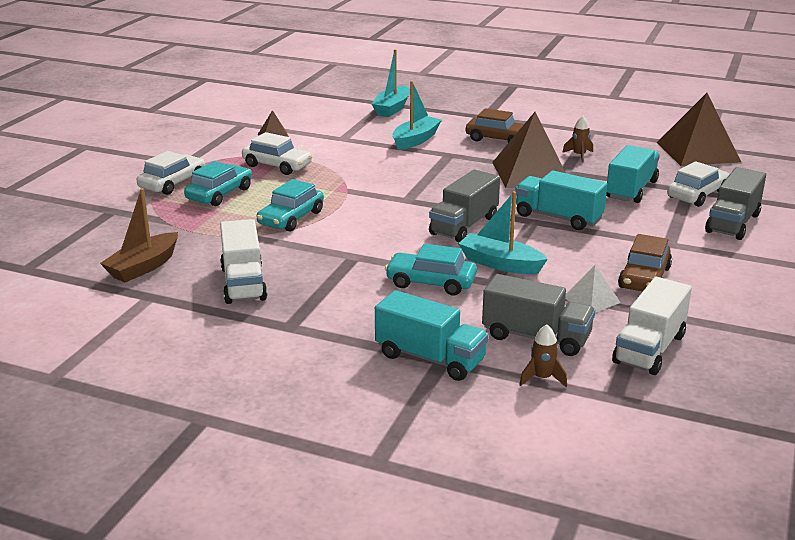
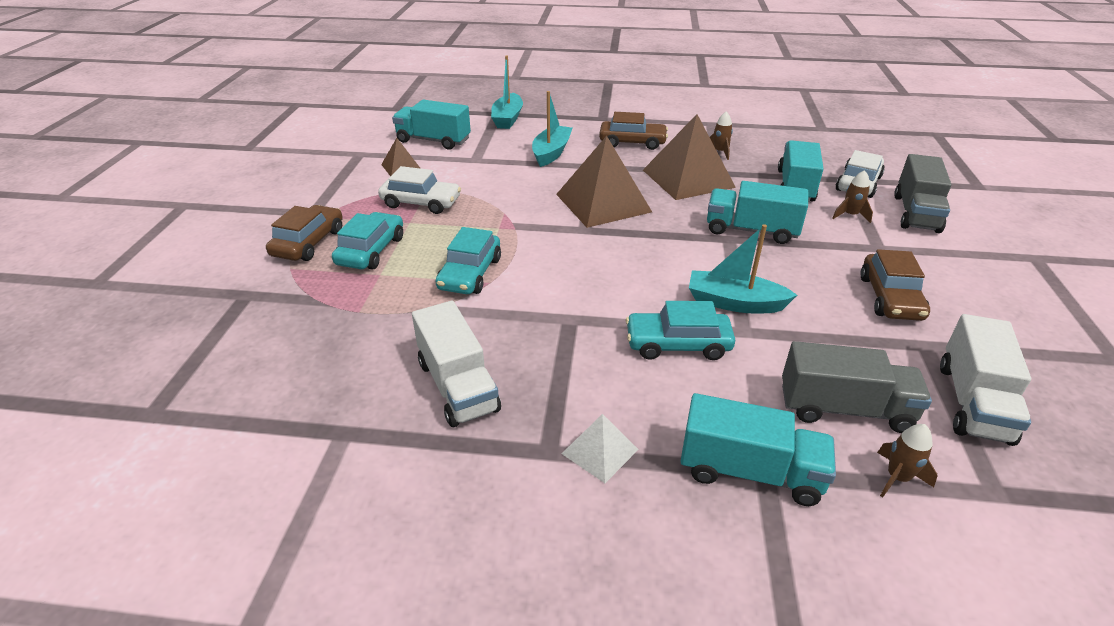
camera: 15 degrees left, 10 degrees up
brown boat [100,188,178,283] -> none
white car [137,151,205,195] -> brown car [266,205,343,261]
grey truck [429,170,500,242] -> none
white pyramid [565,265,620,313] -> white pyramid moved to [562,414,639,483]
brown pyramid [657,93,741,166] -> brown pyramid moved to [556,136,652,228]
none -> turquoise truck [392,100,471,150]
none -> brown rocket [832,170,873,223]

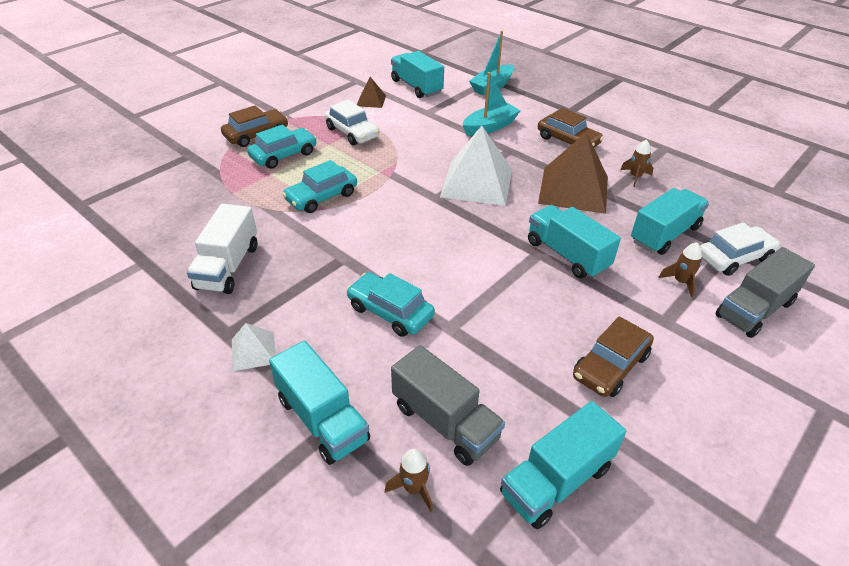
camera: 35 degrees right, 5 degrees up
brown pyramid [556,136,652,228] -> white pyramid [440,126,512,206]
turquoise boat [689,224,797,314] -> none
white truck [940,314,1031,446] -> turquoise truck [500,401,626,529]

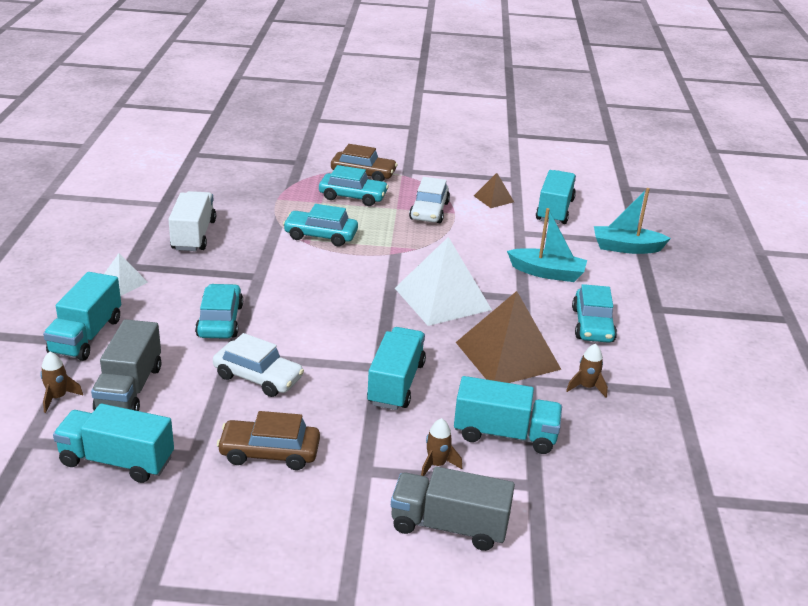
camera: 50 degrees right, 10 degrees down
white truck [187,204,257,294] -> white truck turned 120 degrees clockwise [168,191,216,251]
brown car [538,108,604,147] -> turquoise car [572,284,617,343]
white car [700,222,780,276] -> white car moved to [213,333,304,397]

